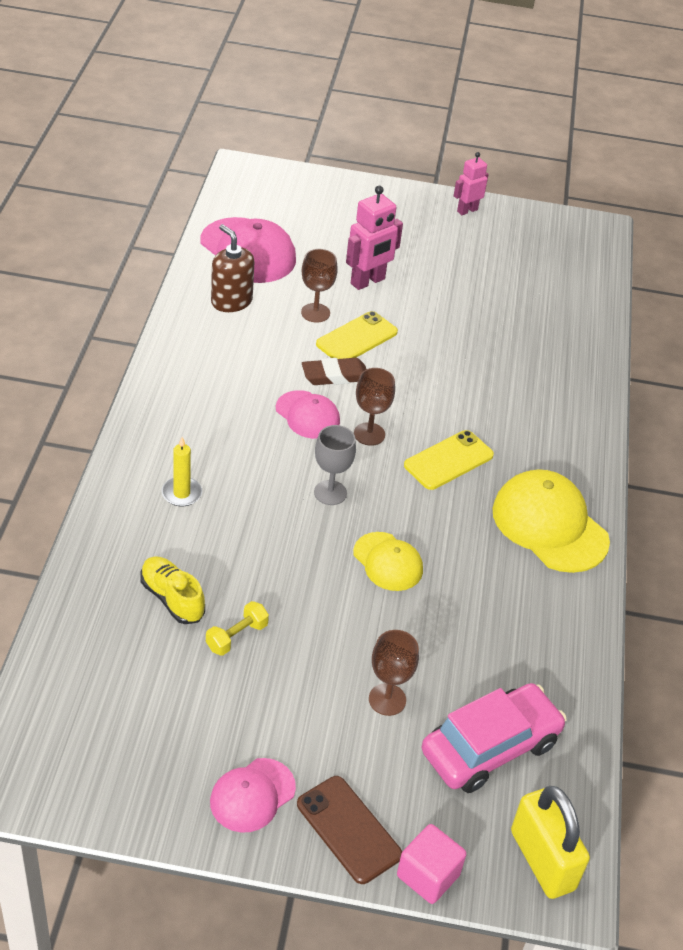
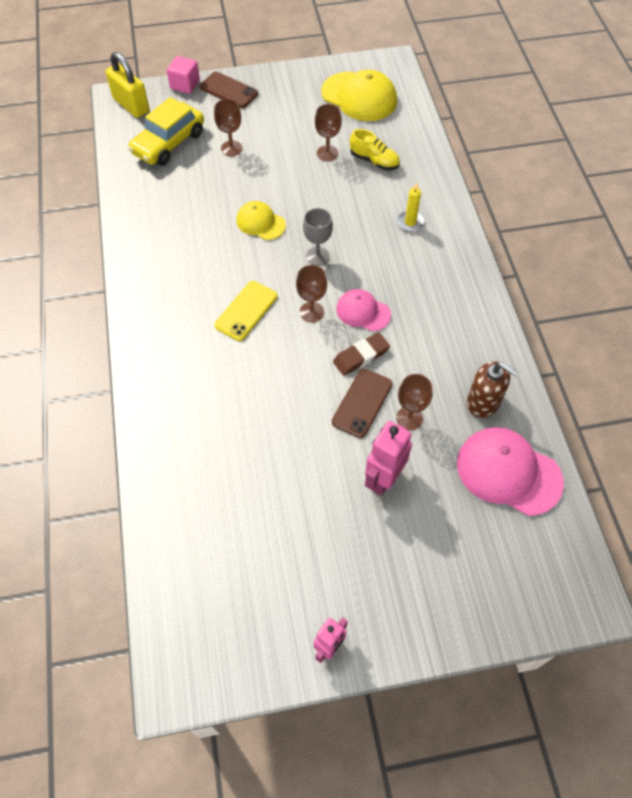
camera: 165 degrees right, 15 degrees up
yellow dumbbell [206,601,269,656] -> brown goblet [315,104,342,161]
pink cap [210,758,296,833] -> none
yellow phone [316,311,398,359] -> brown phone [332,369,392,438]
pink car [422,683,567,793] -> yellow car [128,97,204,166]
yellow cap [493,469,610,573] -> yellow cap moved to [321,70,397,121]

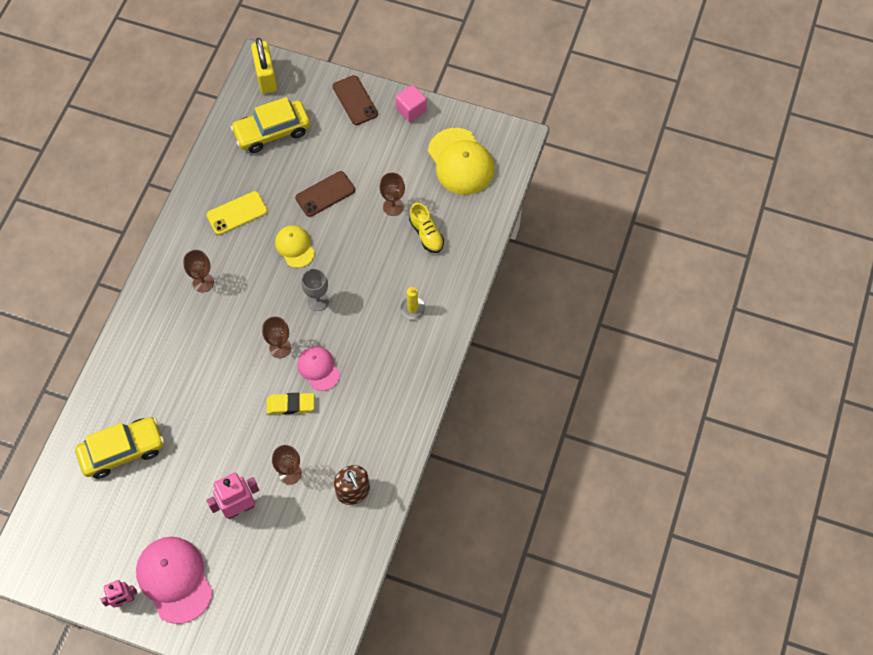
camera: 30 degrees right, 5 degrees up
pink cube [167,56,200,94] -> pink cube moved to [395,85,427,122]
brown goblet [214,99,243,156] -> brown goblet moved to [183,250,214,292]
yellow phone [215,281,277,341] -> yellow phone moved to [207,191,268,235]
brown phone [332,369,392,438] -> brown phone moved to [295,171,355,217]
brown eraser [333,332,390,376] -> yellow eraser [267,393,314,414]
pink cap [457,427,564,516] -> pink cap moved to [136,537,213,624]
none -> yellow car [75,417,164,479]

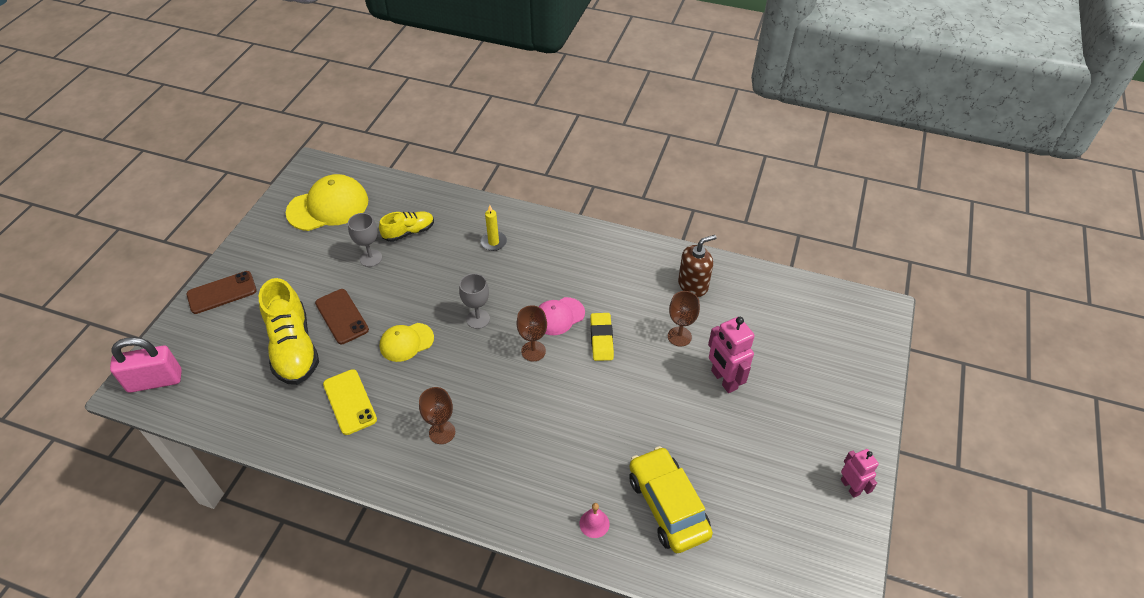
camera: 90 degrees left, 15 degrees down
pink cap [136,537,213,624] -> none
yellow car [231,97,310,153] -> none
yellow padlock [251,38,277,94] -> pink padlock [110,337,182,393]
brown goblet [380,173,405,216] -> grey goblet [348,213,382,267]
pink cube [395,85,427,122] -> none
none -> yellow shoe [259,278,319,385]
none -> pink bell [580,503,610,538]

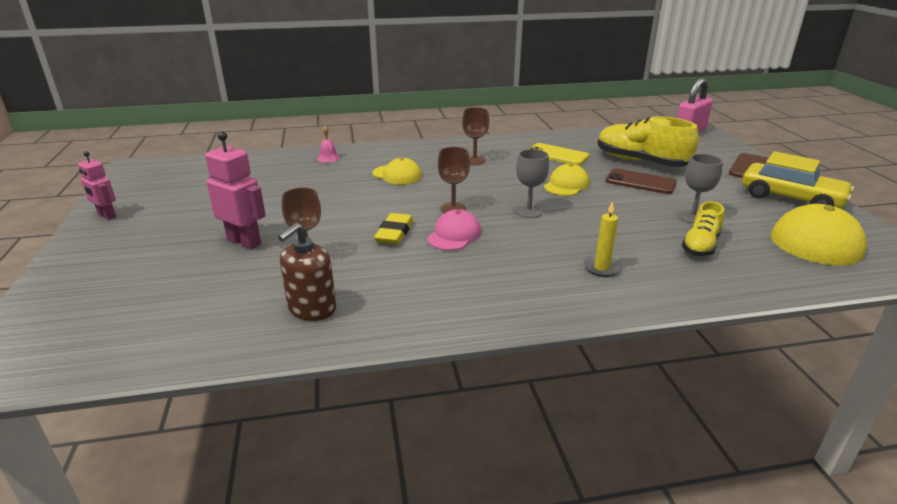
camera: 150 degrees right, 20 degrees down
yellow eraser [590,313,614,361] -> yellow eraser turned 45 degrees clockwise [374,213,413,245]
yellow car [629,446,713,553] -> yellow car moved to [742,151,854,208]
none -> yellow cap [372,158,422,185]

